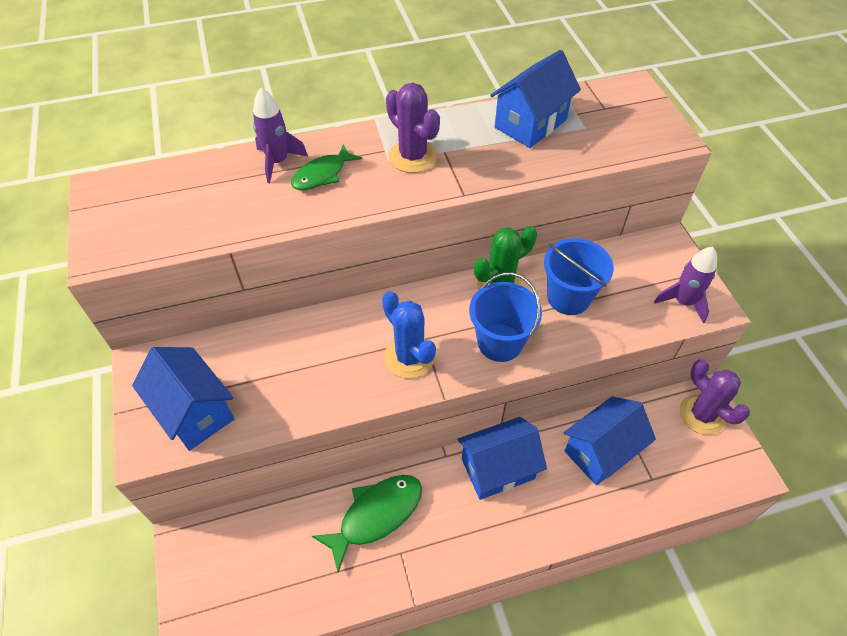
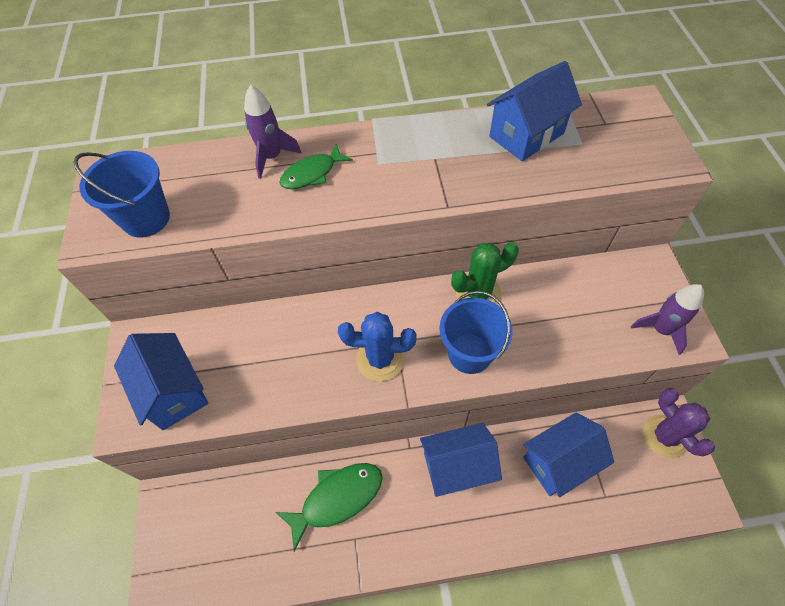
camera: 10 degrees right, 5 degrees up
blue cactus [382,291,436,378] -> blue cactus turned 60 degrees counterclockwise [338,312,416,381]
purple cactus [386,83,440,173] -> none
blue bucket [544,238,614,315] -> blue bucket moved to [73,151,170,238]

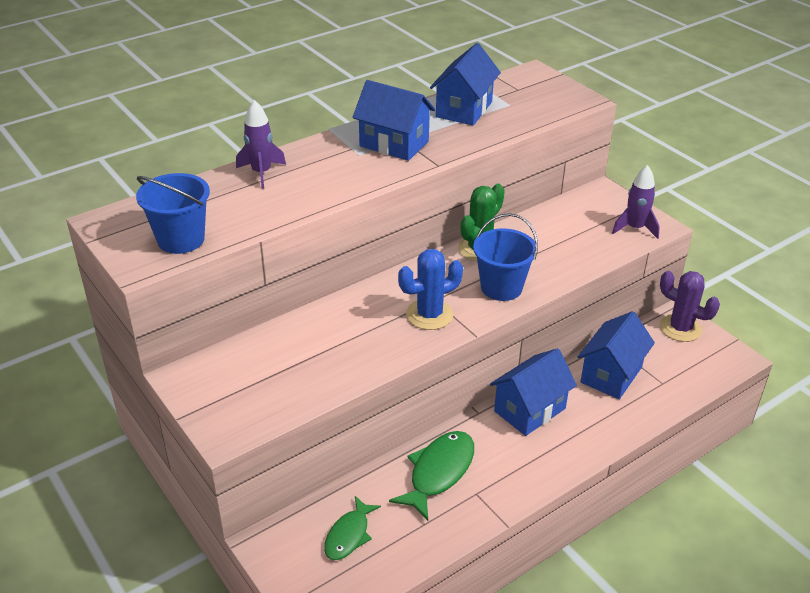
camera: 30 degrees left, 20 degrees down
blue house [114,333,208,430] -> blue house moved to [353,80,435,161]
green fish [279,144,353,189] -> green fish moved to [324,496,381,560]

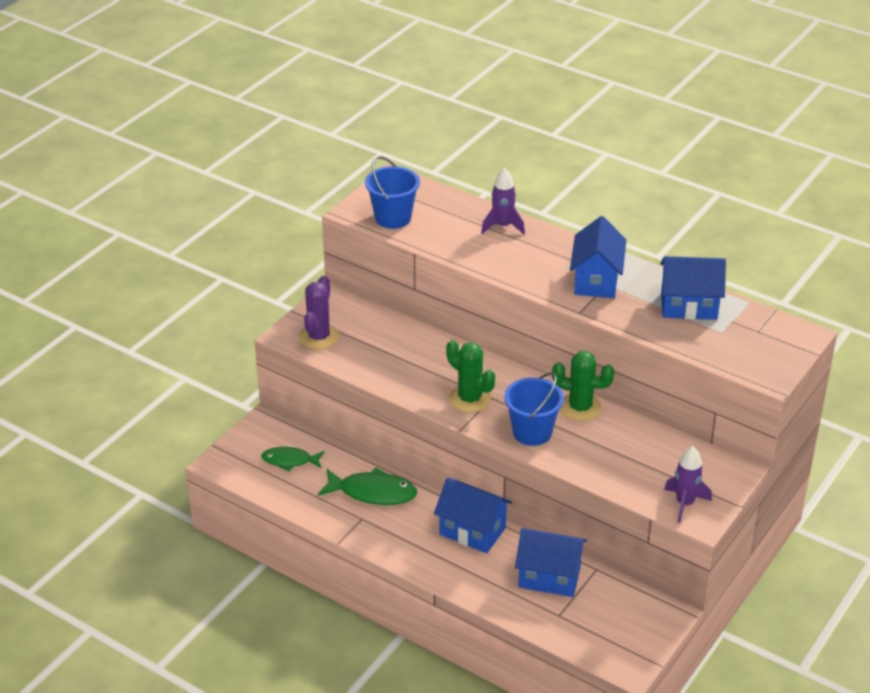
camera: 70 degrees right, 0 degrees up
blue cactus [398,249,463,330] -> green cactus [446,340,496,413]
purple cactus [660,271,720,342] -> purple cactus moved to [299,276,339,350]

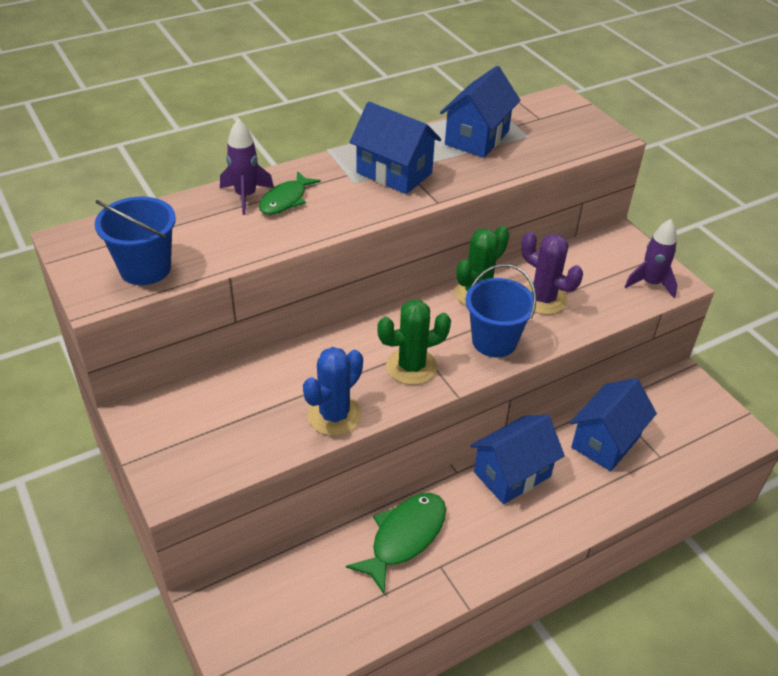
camera: 65 degrees left, 5 degrees up
green fish [261,447,325,471] -> green fish moved to [259,171,321,215]
purple cactus [299,276,339,350] -> purple cactus moved to [521,232,583,315]
none -> blue cactus [303,347,363,436]

